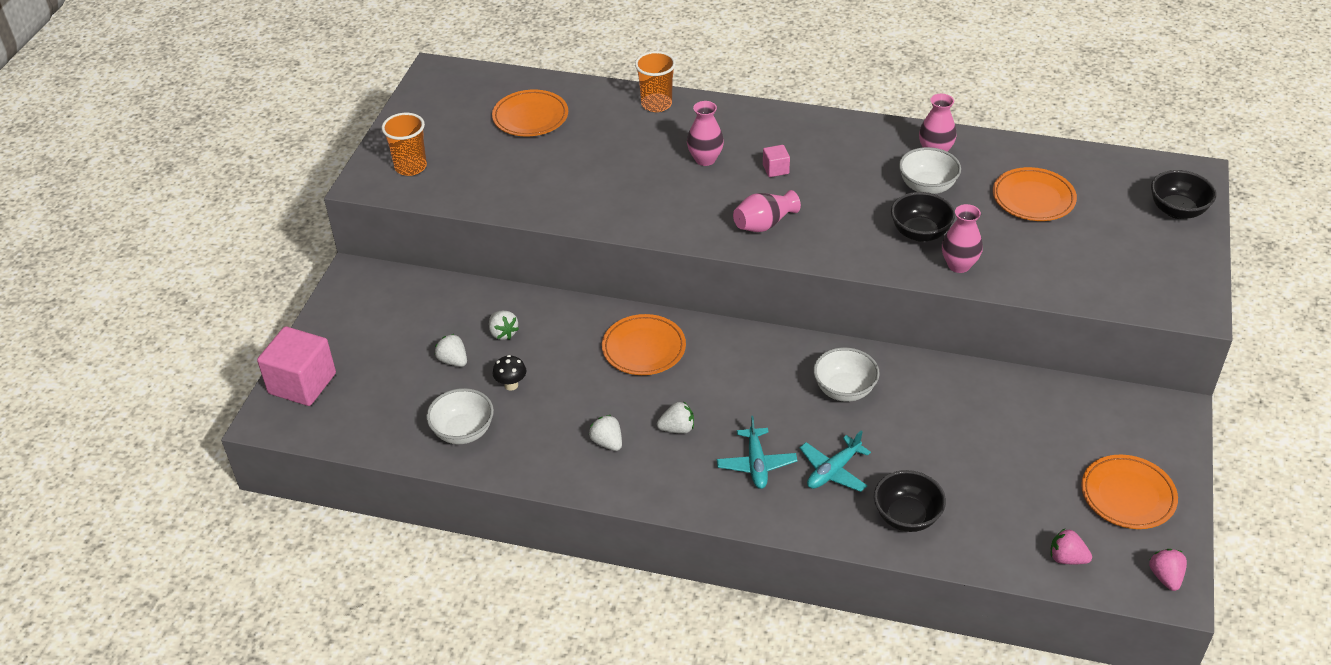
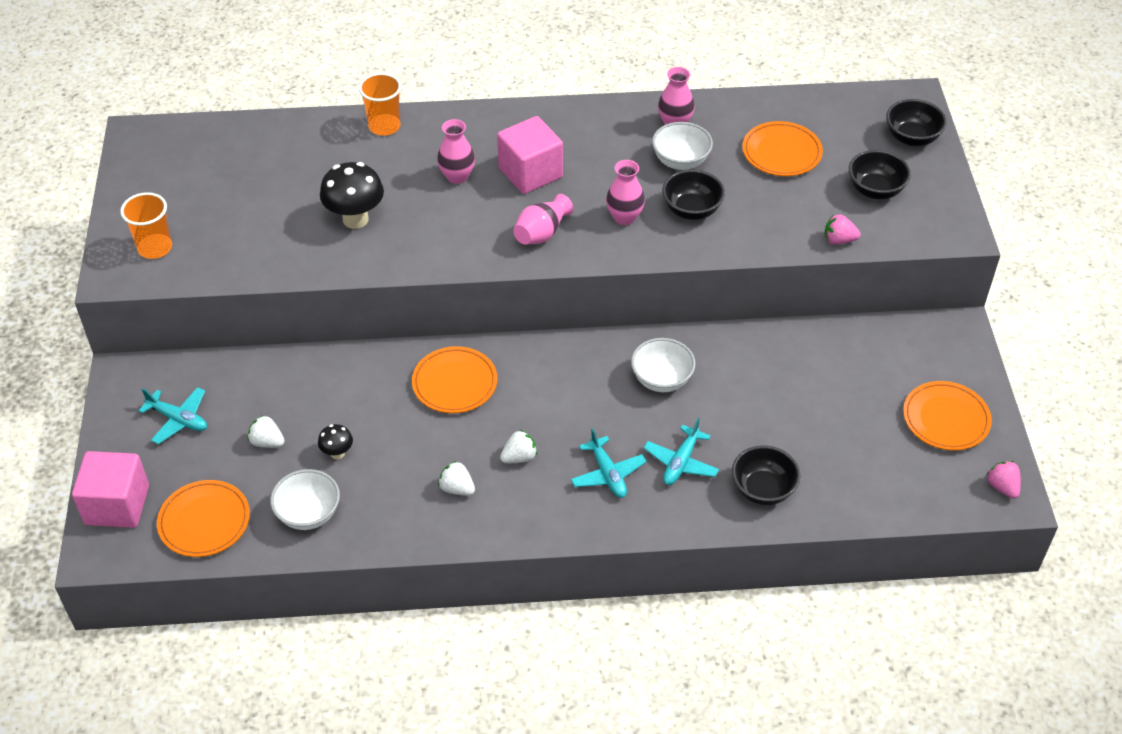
camera: 20 degrees left, 5 degrees up
white strawberry [489,311,519,340] -> none
orange plate [492,90,568,136] -> orange plate moved to [157,480,250,557]
pink cube [763,145,790,177] -> pink cube [497,116,563,194], size x2.19
pink vase [942,204,983,273] -> pink vase moved to [606,160,645,225]
pink strawberry [1050,529,1092,564] -> pink strawberry moved to [825,214,861,245]
none -> turquoise plane [138,387,207,445]
none -> black mushroom [320,162,384,229]
none -> black bowl [849,150,911,199]

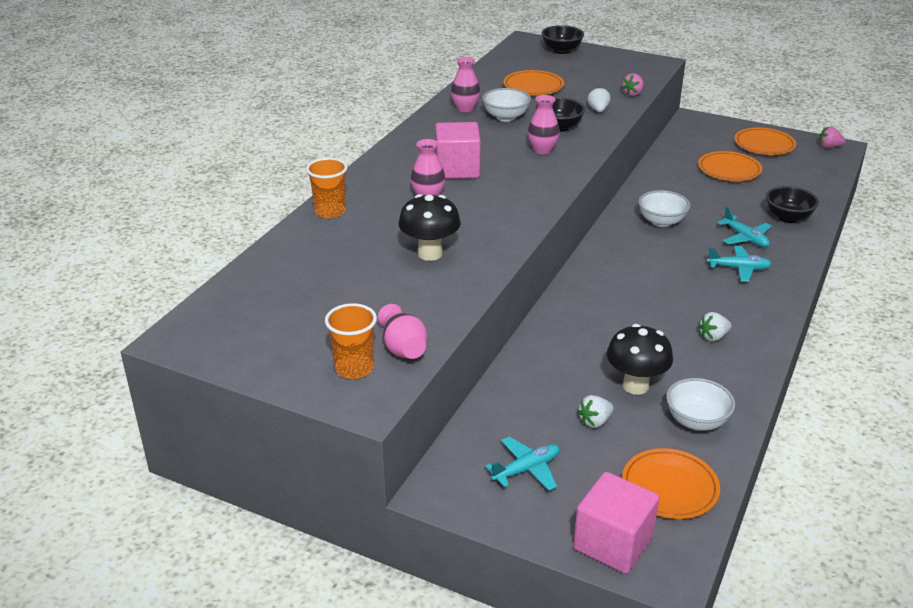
camera: 60 degrees left, 15 degrees down
black mushroom [318,424,353,459] -> black mushroom [607,324,673,395], size x1.93
orange plate [412,346,497,413] -> orange plate moved to [698,151,762,181]
white strawberry [500,430,537,463] -> white strawberry moved to [587,87,611,112]
pink vase [513,194,573,245] -> pink vase moved to [378,304,427,359]
black bowl [849,150,911,199] -> none

